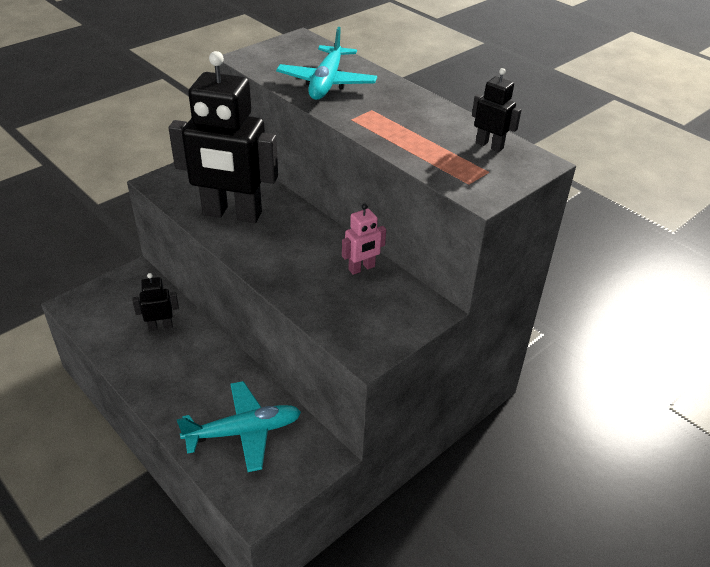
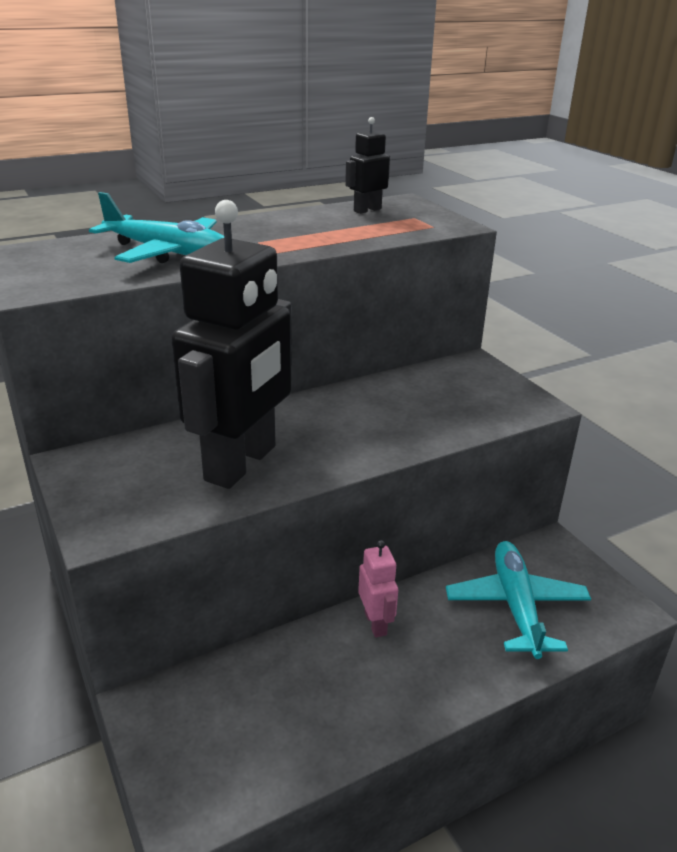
camera: 75 degrees left, 10 degrees down
black robot [132,273,179,331] -> none
pink robot [342,203,386,275] -> pink robot moved to [358,540,398,638]

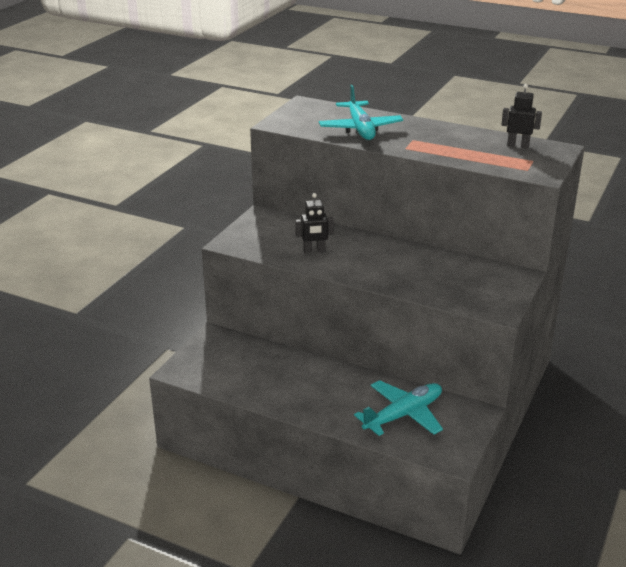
camera: 55 degrees right, 0 degrees up
black robot [171,200,292,489] -> black robot [295,193,334,253], size x0.43
pink robot [358,540,398,638] -> none

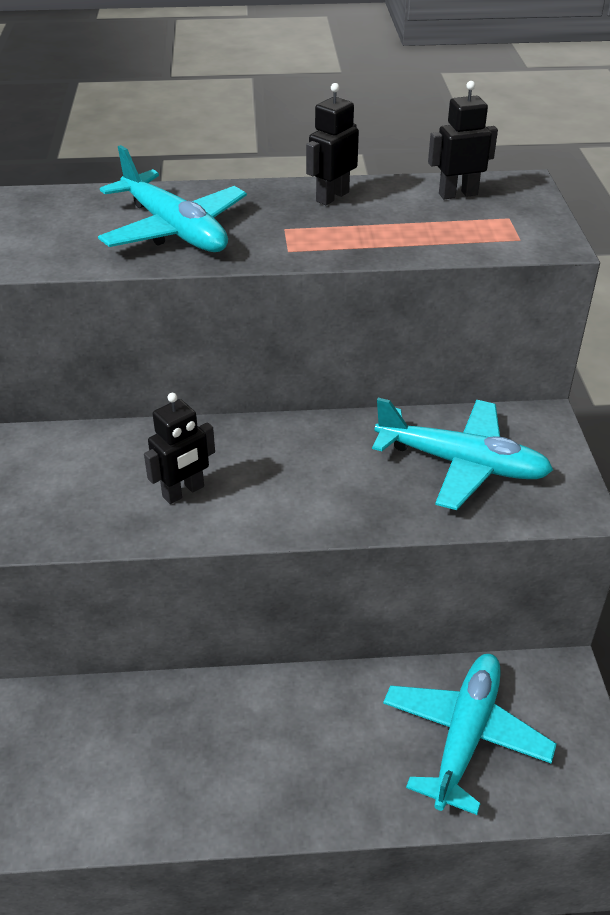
camera: 30 degrees left, 10 degrees up
none -> black robot [306,83,359,205]
none -> turquoise plane [372,398,553,510]

